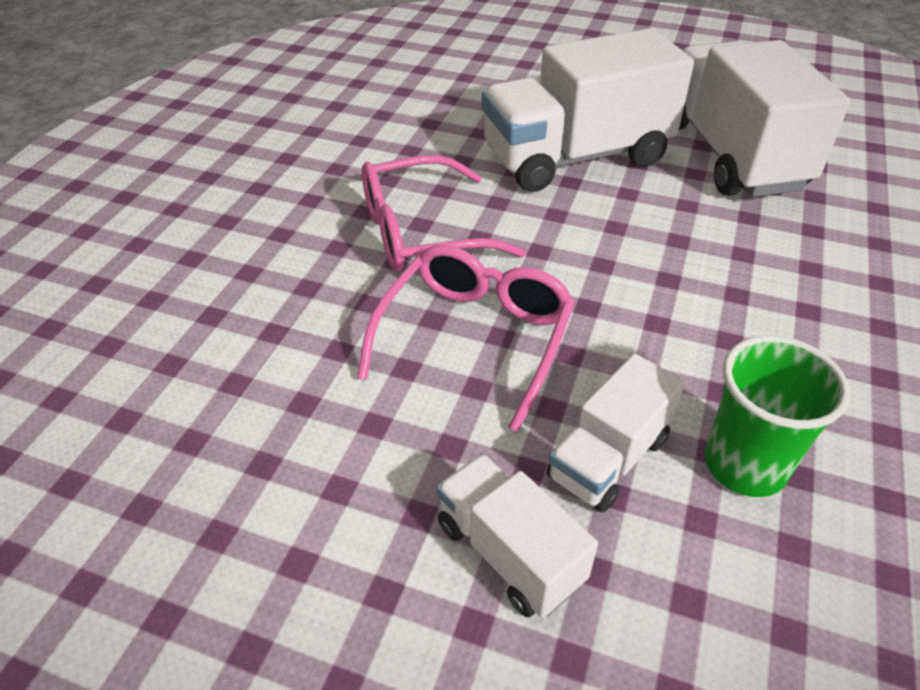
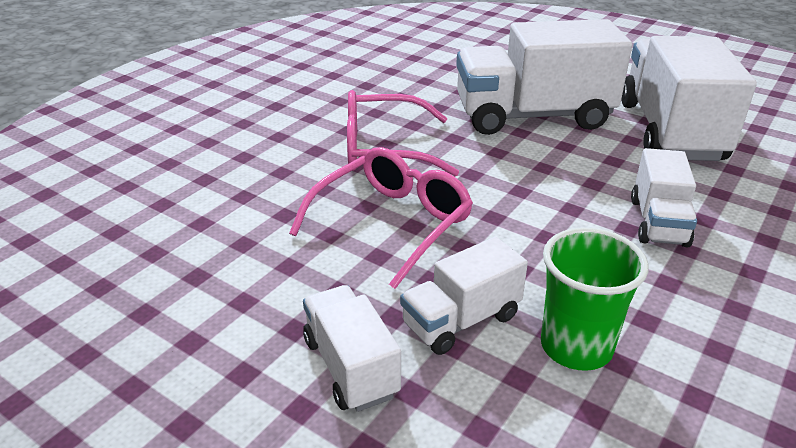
camera: 15 degrees right, 10 degrees down
none -> white truck [631,148,697,247]

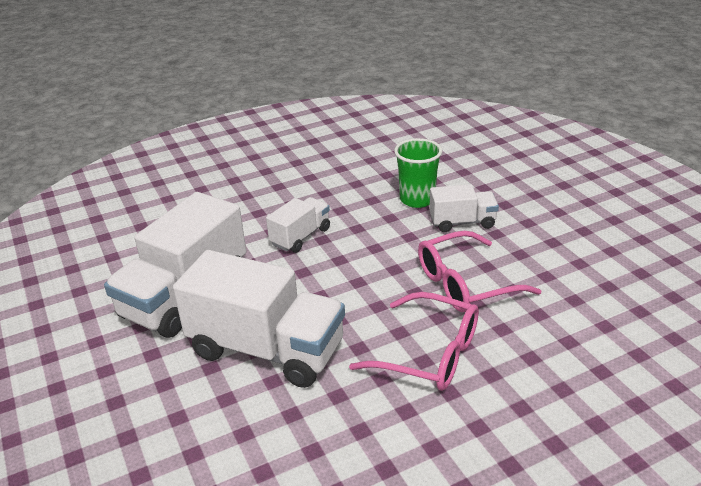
camera: 150 degrees left, 0 degrees up
white truck [303,285,401,412] -> none

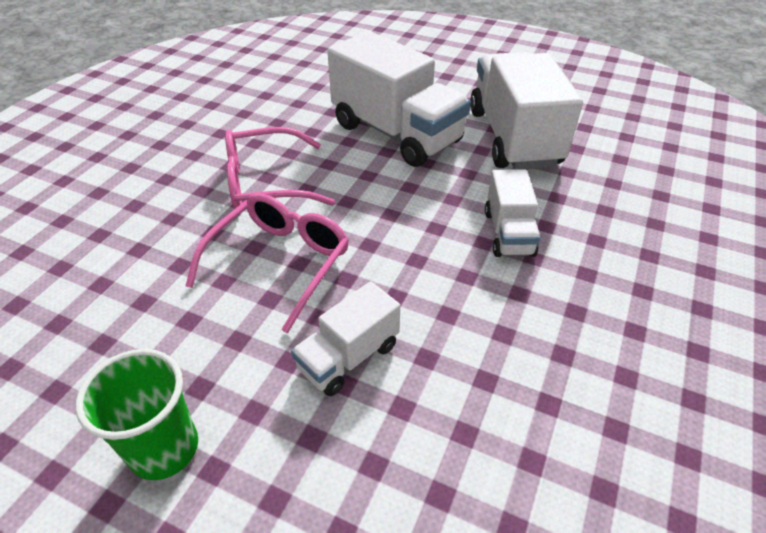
camera: 140 degrees right, 10 degrees up
white truck [173,250,345,388] -> white truck turned 120 degrees counterclockwise [328,31,471,167]
green cup [394,138,442,208] -> green cup moved to [75,349,198,480]

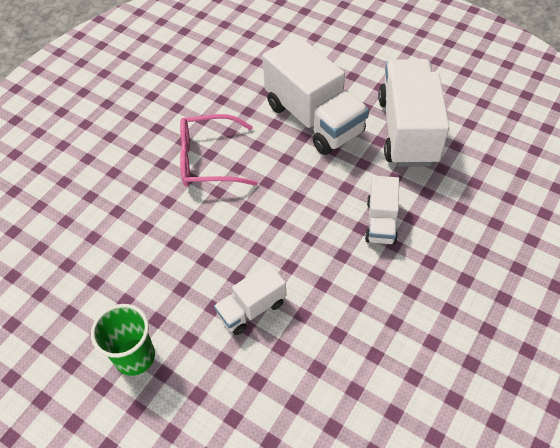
camera: 10 degrees right, 10 degrees up
pink glasses [185,193,349,333] -> none

